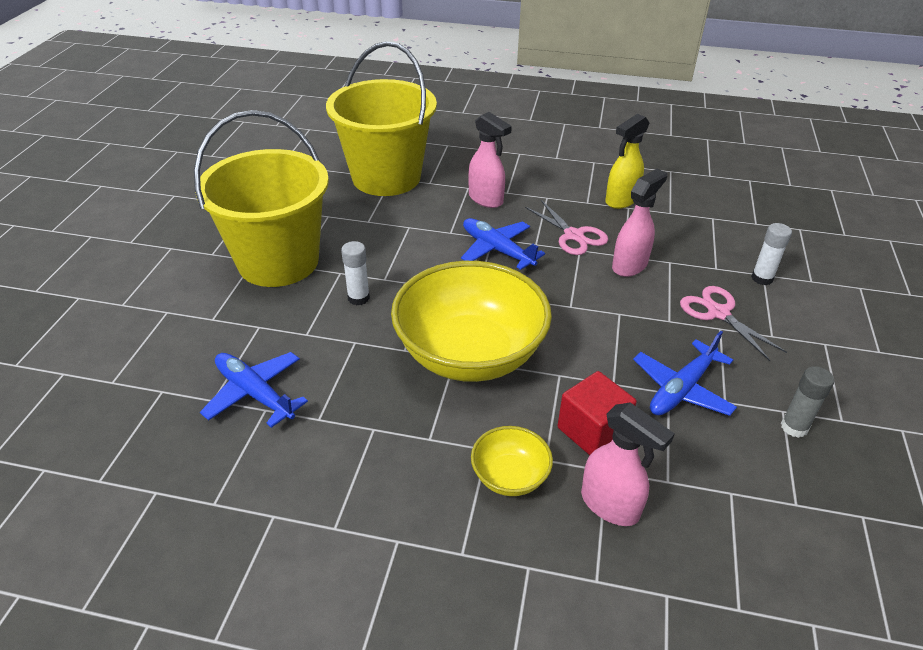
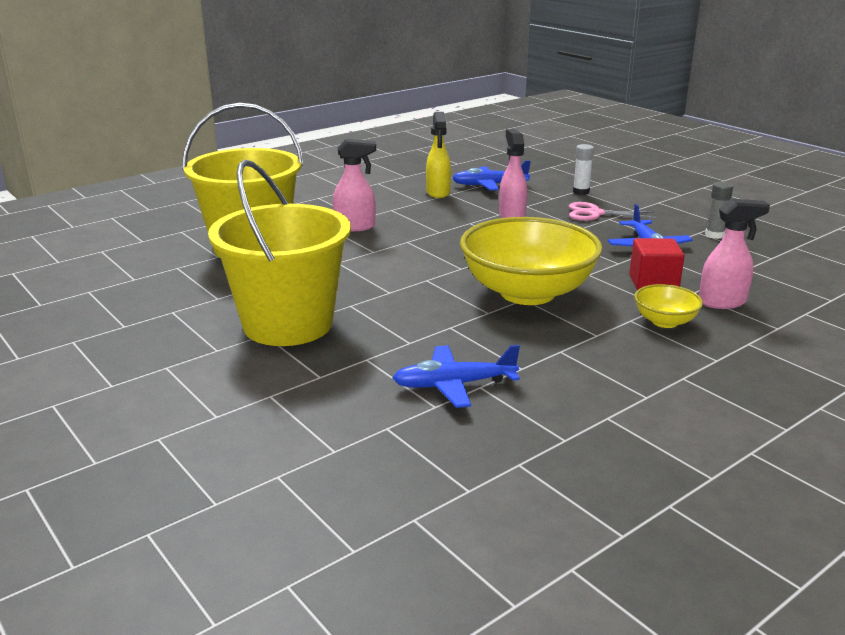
camera: 50 degrees left, 15 degrees down
white glue stick [341,241,370,305] -> none
blue plane [461,218,545,270] -> blue plane moved to [452,160,531,190]
pink scissors [525,200,608,255] -> none

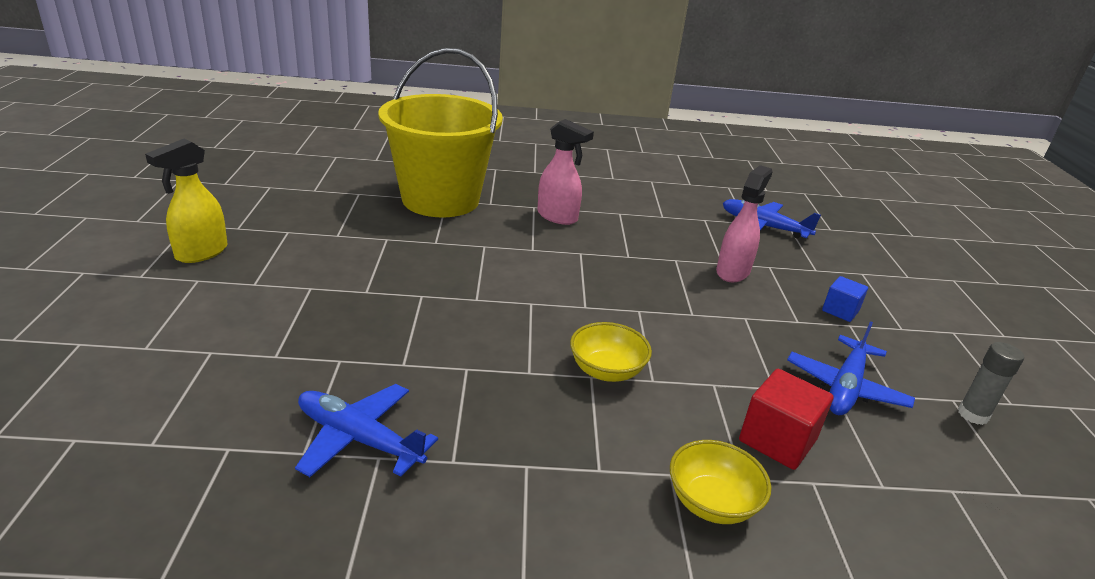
camera: 35 degrees right, 5 degrees up
yellow bucket [208,159,351,346] -> none
yellow spray bottle [426,112,451,198] -> yellow spray bottle moved to [145,139,228,263]
yellow bowl [460,217,603,305] -> yellow bowl [570,322,652,382], size x0.45
pink scissors [569,202,657,221] -> blue cube [822,276,868,322]
white glue stick [573,144,594,195] -> none
pink spray bottle [699,199,770,309] -> none

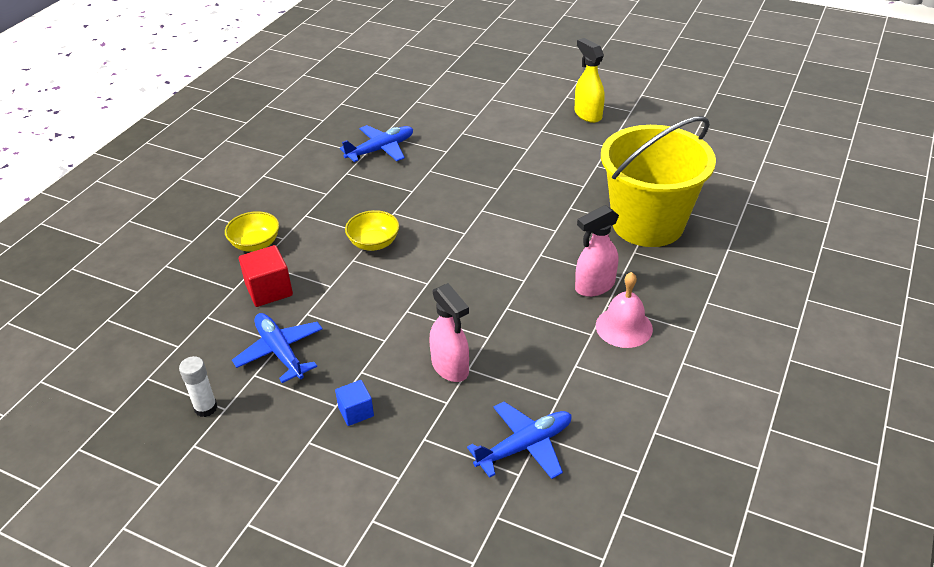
camera: 120 degrees right, 10 degrees up
grey glue stick [958,342,1024,425] -> white glue stick [179,356,217,417]
none -> pink bell [596,272,653,348]

